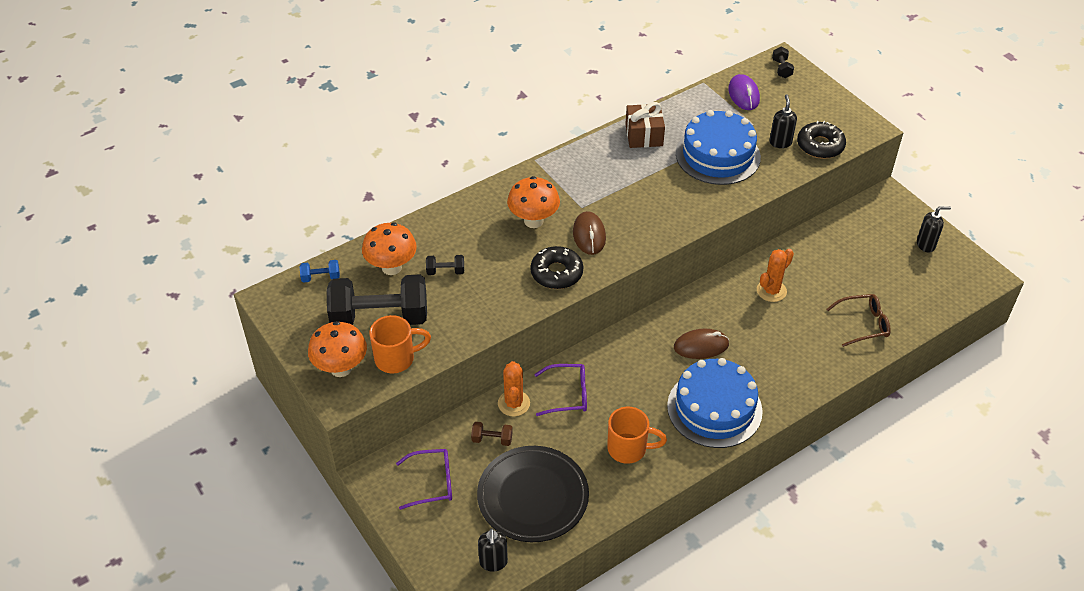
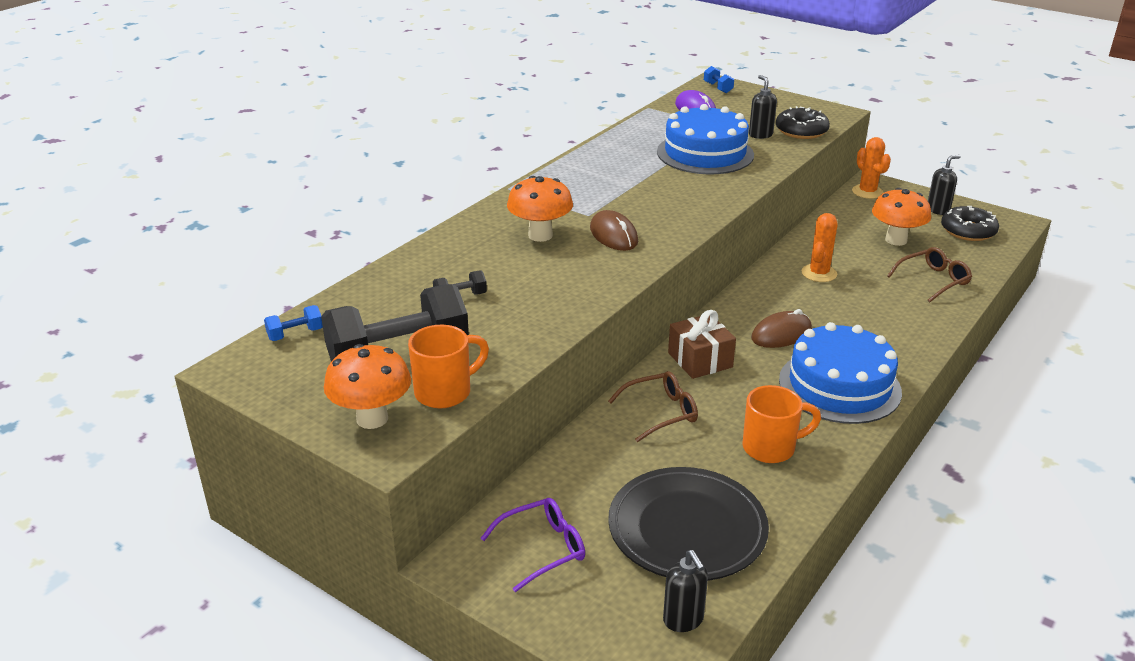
camera: 20 degrees left, 15 degrees down
orange mushroom [362,223,417,275] -> orange mushroom moved to [872,188,931,246]
brown dumbbell [471,422,513,446] -> none
orange cactus [498,361,530,417] -> orange cactus moved to [852,137,891,199]
black donut [531,246,583,289] -> black donut moved to [941,206,999,241]
purple glasses [535,364,587,416] -> brown glasses [608,371,698,442]
brown gift [625,102,665,148] -> brown gift moved to [668,310,736,379]
black dumbbell [772,47,794,78] -> blue dumbbell [704,66,734,93]

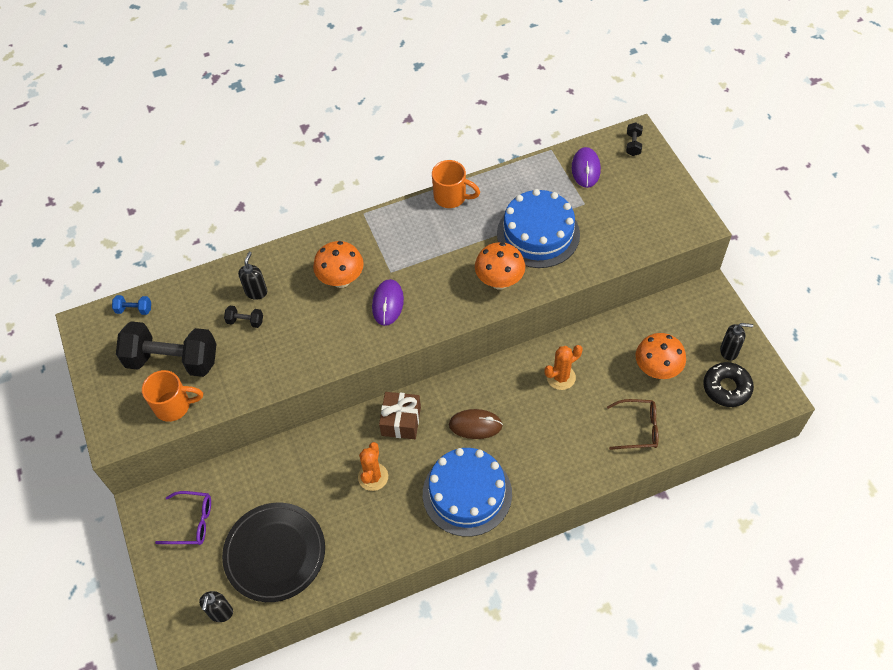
camera: 35 degrees right, 25 degrees up
orange mushroom [324,344,411,429] -> orange mushroom moved to [475,242,525,290]
brown mouse [590,210,638,251] -> purple mouse [372,279,404,326]
brown glasses [608,371,698,442] -> none
blue dumbbell [704,66,734,93] -> black dumbbell [626,122,643,156]
orange mug [743,385,821,463] -> orange mug moved to [432,160,480,208]
black soap dispenser [749,75,777,139] -> black soap dispenser moved to [238,252,267,300]
black donut [776,106,830,139] -> none
orange cactus [852,137,891,199] -> orange cactus moved to [358,442,388,491]

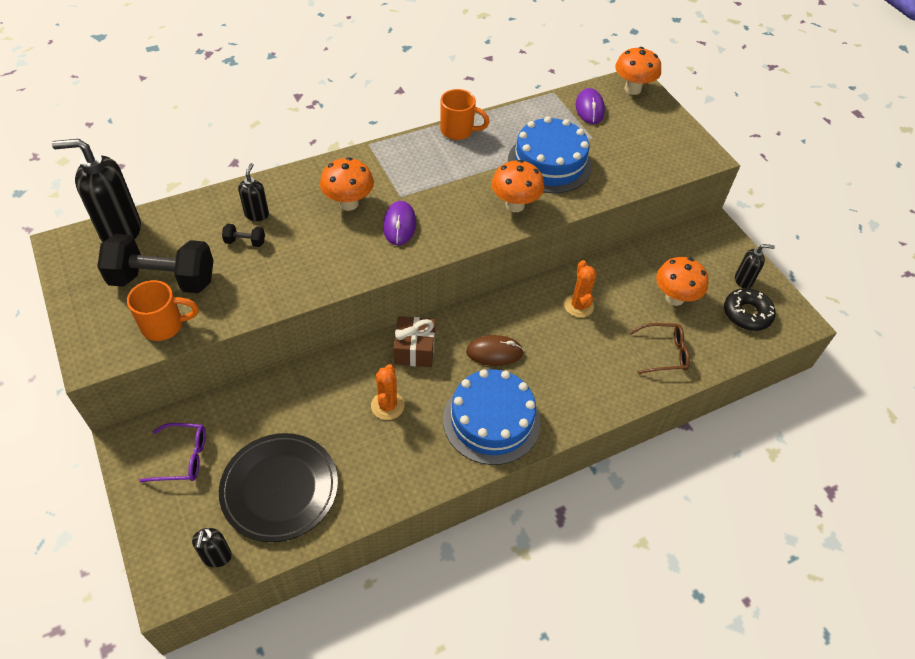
camera: 10 degrees left, 5 degrees down
blue dumbbell [112,295,151,315] -> black soap dispenser [52,139,141,242]
orange cactus [545,345,582,390] -> orange cactus turned 60 degrees counterclockwise [564,260,597,318]
black dumbbell [626,122,643,156] -> orange mushroom [615,47,661,95]

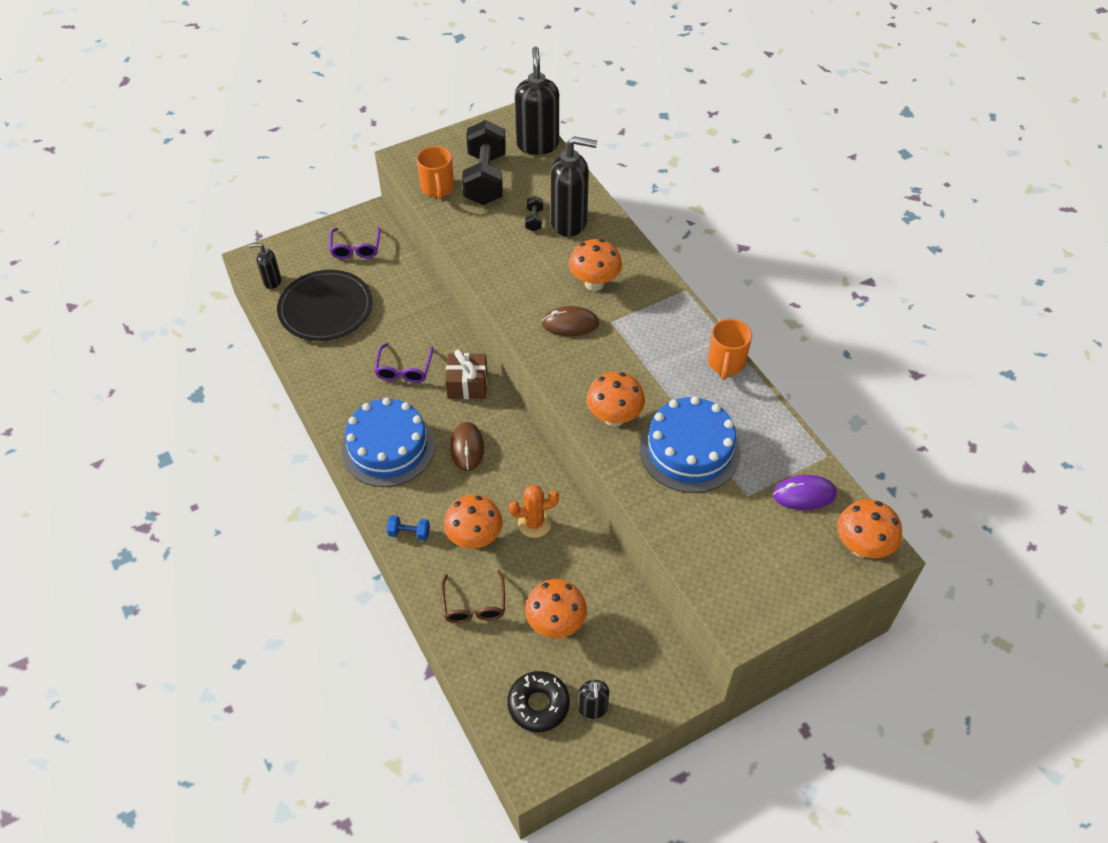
camera: 90 degrees right, 0 degrees up
black soap dispenser [238,163,269,221] -> black soap dispenser [551,136,597,237], size x1.95
orange cactus [371,364,404,420] -> purple glasses [374,343,433,383]
purple mouse [383,201,416,245] -> brown mouse [541,306,599,336]
none -> blue dumbbell [387,515,430,541]
none -> orange mushroom [444,494,503,549]

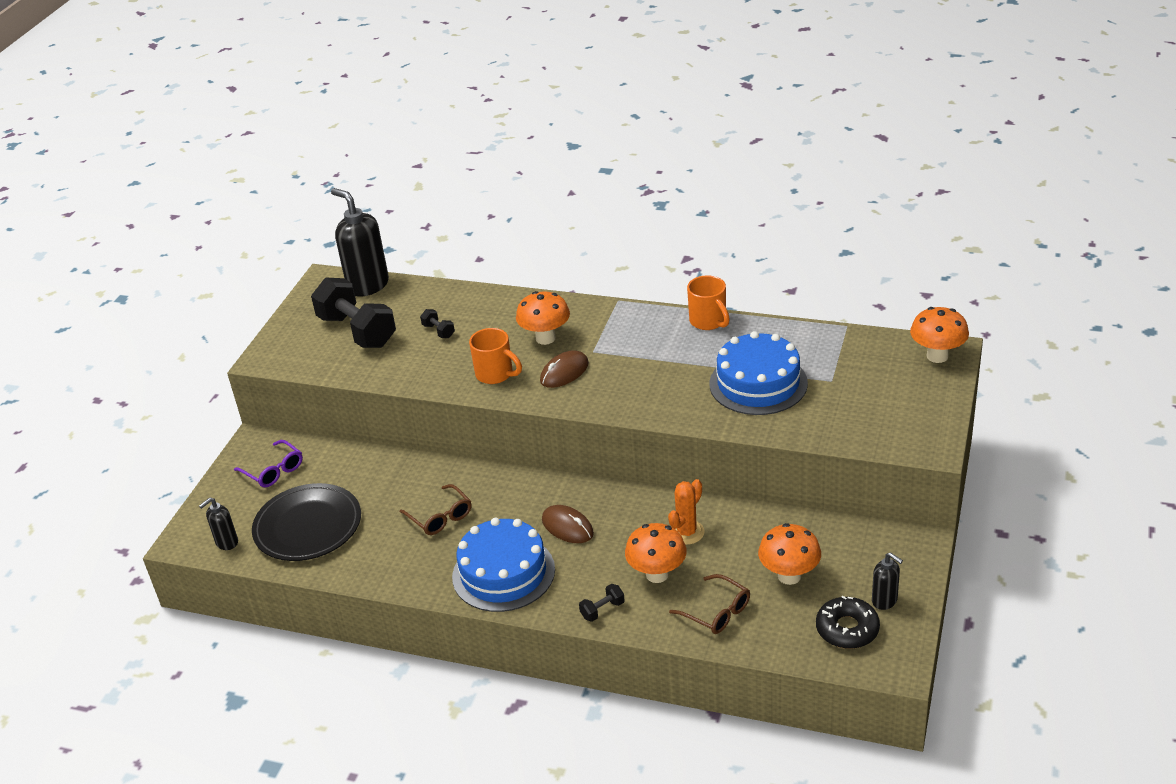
camera: 40 degrees left, 15 degrees down
purple glasses [374,343,433,383] -> brown glasses [400,484,472,535]
blue dumbbell [387,515,430,541] -> black dumbbell [579,584,625,622]
orange mug [417,146,454,199] -> orange mug moved to [469,328,522,384]
brown gift [445,350,487,399] -> none
black soap dispenser [551,136,597,237] -> none
orange mushroom [586,372,645,427] -> none
purple mouse [773,475,837,510] -> none

